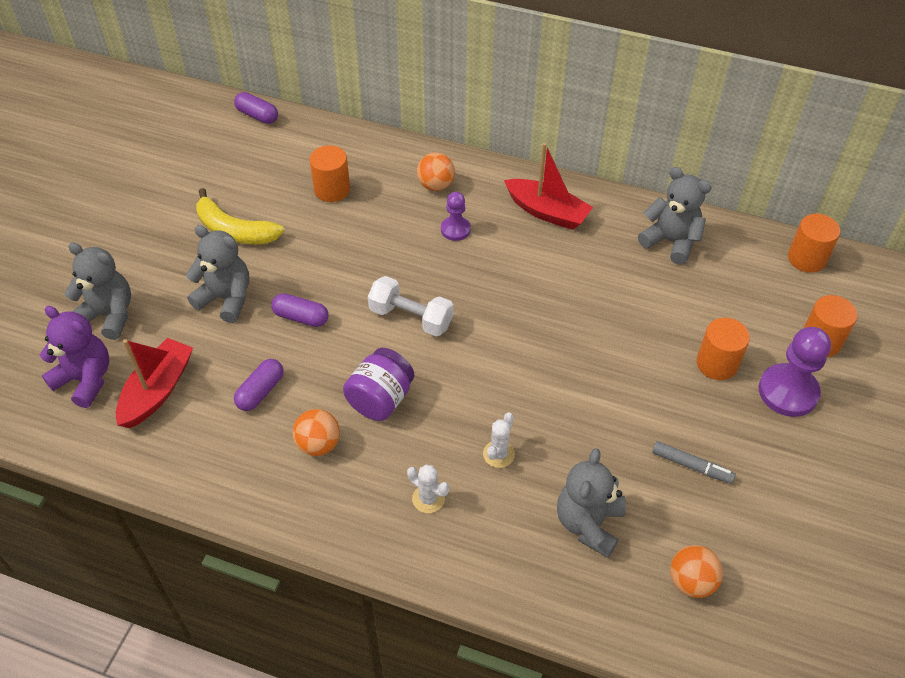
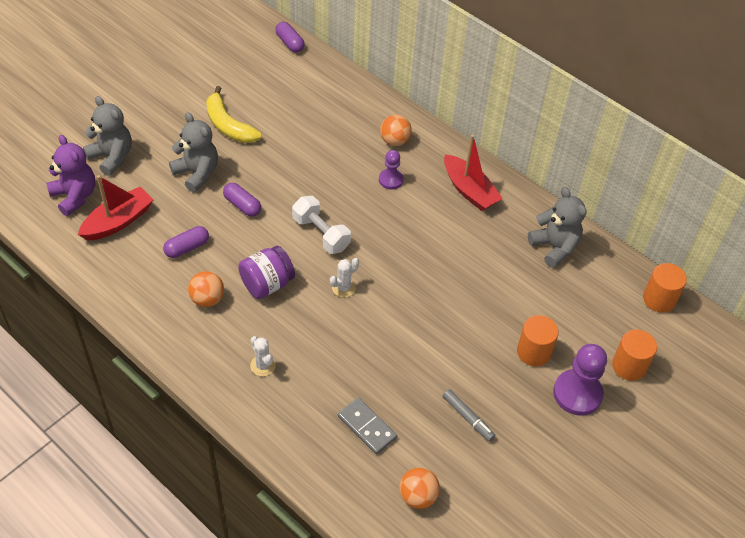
camera: 20 degrees right, 0 degrees up
orange cylinder [310,145,350,202] -> none
white cactus [483,412,515,468] -> white cactus moved to [330,258,359,298]
grey teddy bear [557,448,626,558] -> grey domino [338,397,397,454]

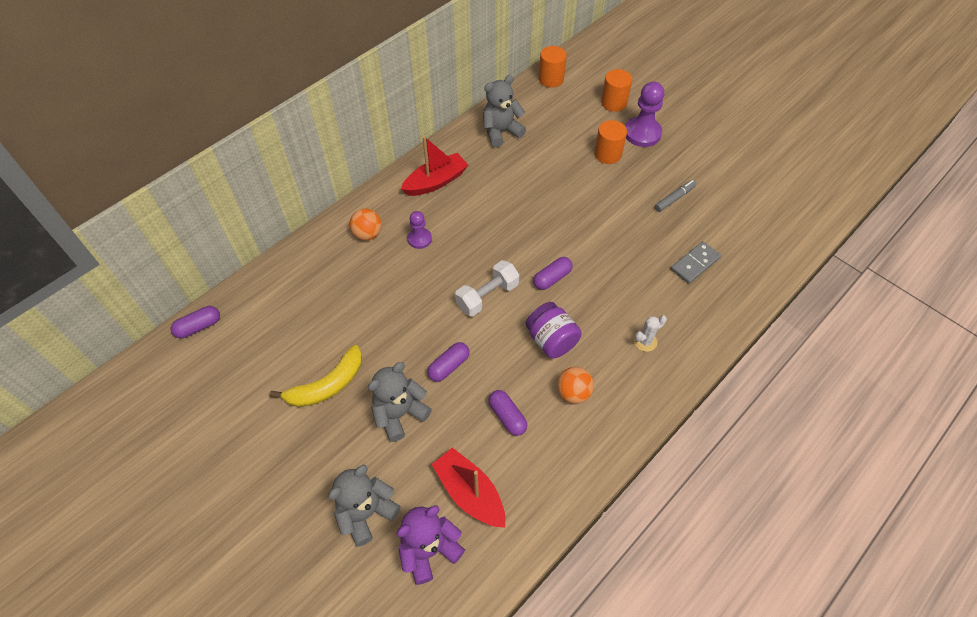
camera: 85 degrees left, 5 degrees up
white cactus [330,258,359,298] -> purple capsule [533,257,573,290]
orange ball [399,467,440,509] -> none

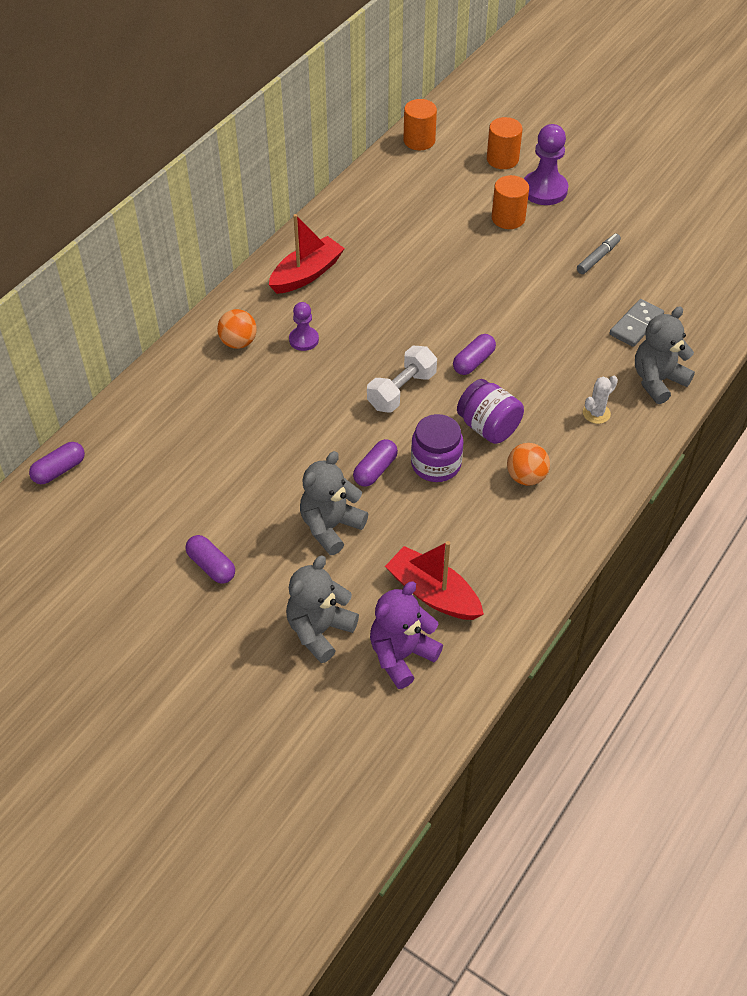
camera: 10 degrees left, 5 degrees down
yellow banana [270,345,362,407] -> none
grey teddy bear [483,75,526,147] -> grey teddy bear moved to [635,306,695,404]
purple capsule [488,390,527,436] -> purple capsule moved to [186,535,235,584]
none -> purple jar [411,414,463,482]

